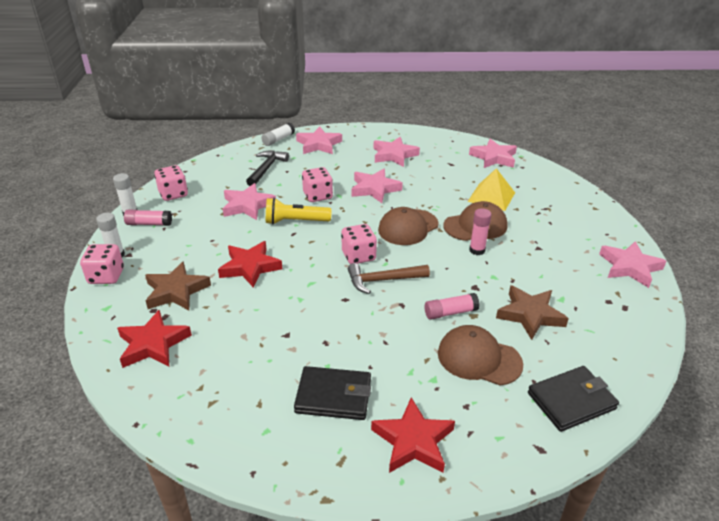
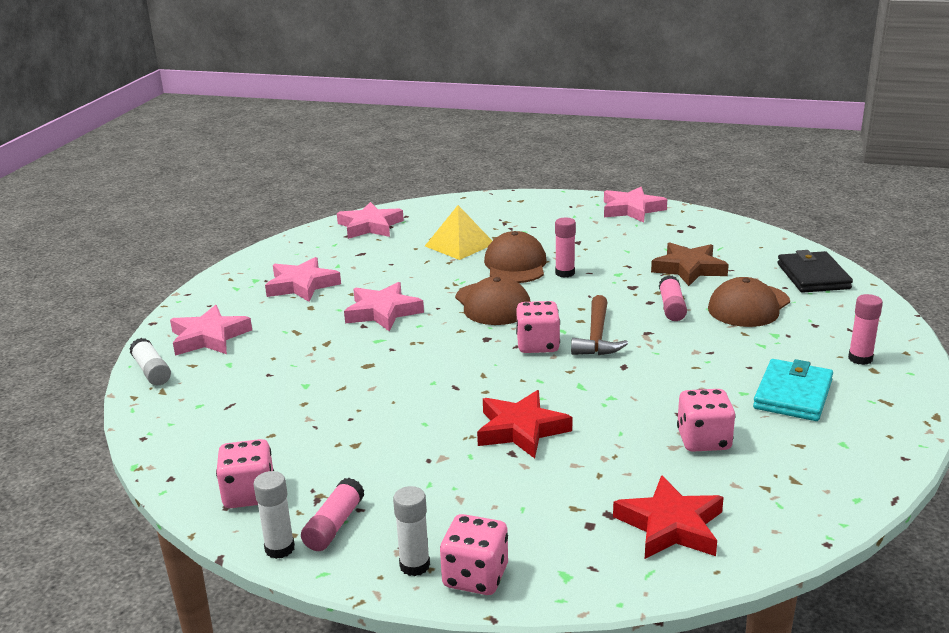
camera: 70 degrees left, 10 degrees down
brown star [145,261,211,310] -> none
pink star [223,183,276,220] -> none
black hammer [246,150,289,186] -> none
yellow flashlight [266,198,332,225] -> none
black wallet [294,366,371,420] -> turquoise wallet [753,359,833,421]
pink dice [302,167,333,202] -> pink dice moved to [677,389,736,452]
red star [371,397,455,473] -> pink glue stick [848,294,883,365]

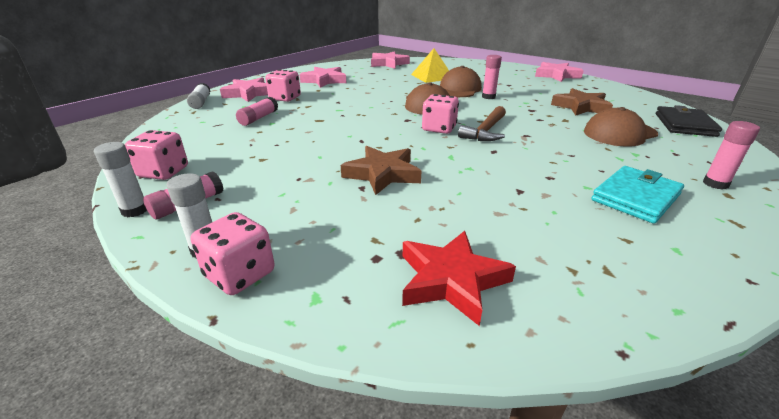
camera: 20 degrees right, 5 degrees up
pink star [344,282,424,331] -> none
red star [477,390,572,459] -> brown star [341,146,421,195]
pink glue stick [659,275,687,321] -> pink glue stick moved to [236,97,278,126]
pink dice [677,389,736,452] -> pink dice moved to [265,69,301,102]

